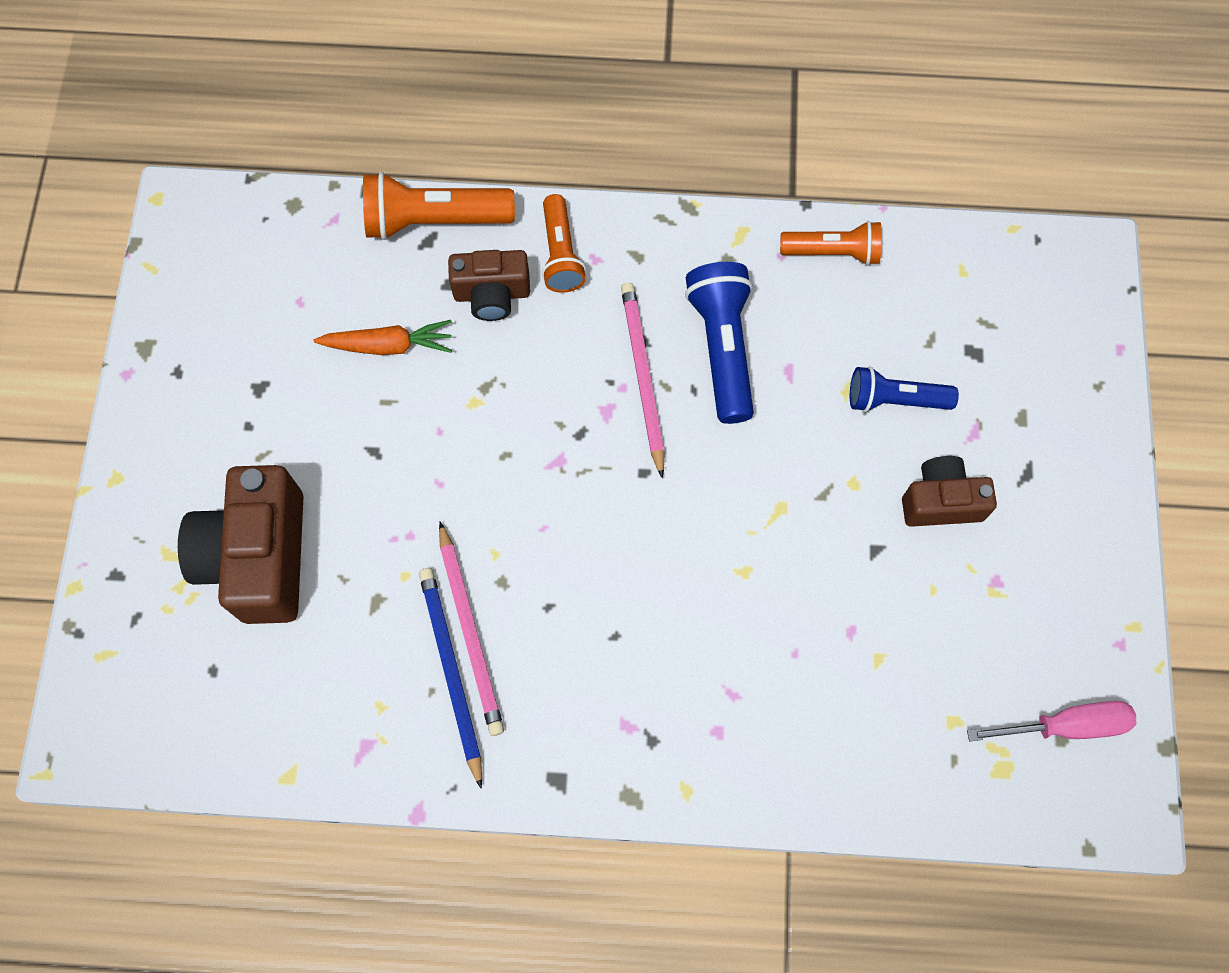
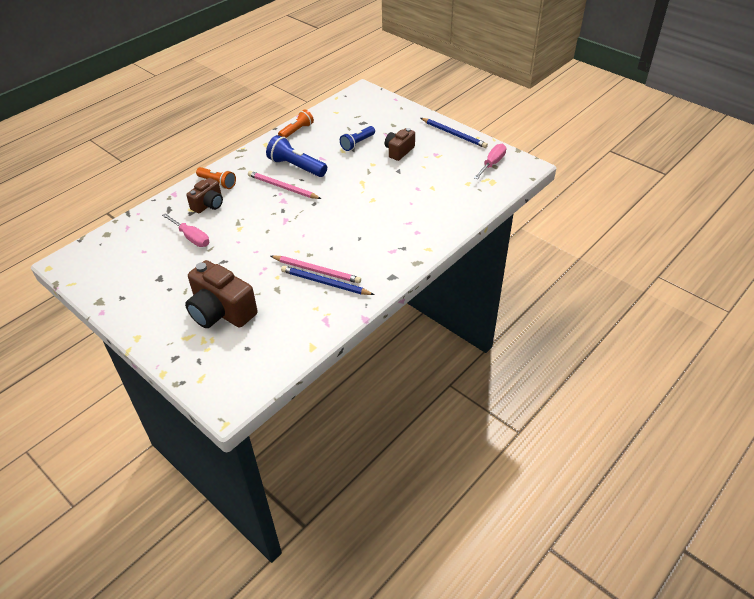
camera: 50 degrees left, 25 degrees down
orange carrot [314,320,452,355] -> pink screwdriver [162,213,210,247]
orange flashlight [363,172,515,240] -> none
none -> blue pencil [421,118,488,148]

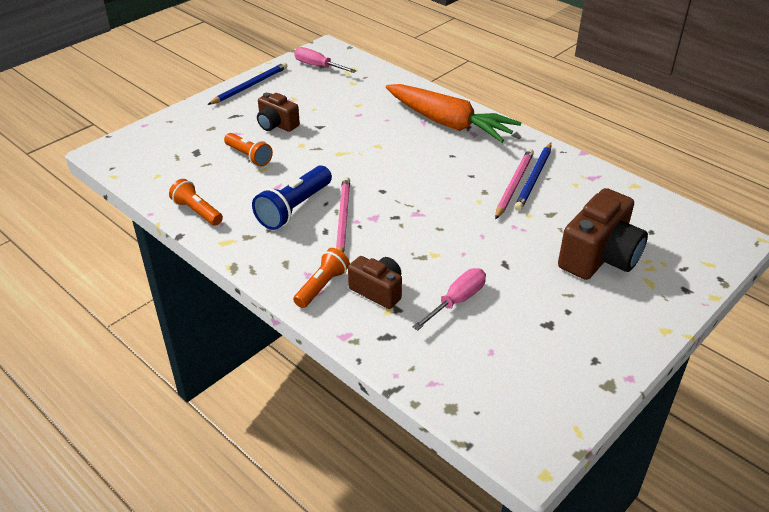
camera: 90 degrees left, 5 degrees down
pink pencil [248,171,321,199] -> pink pencil turned 150 degrees clockwise [336,177,350,253]
blue flashlight [340,126,375,151] -> orange flashlight [224,133,273,166]
none -> orange carrot [386,84,522,143]

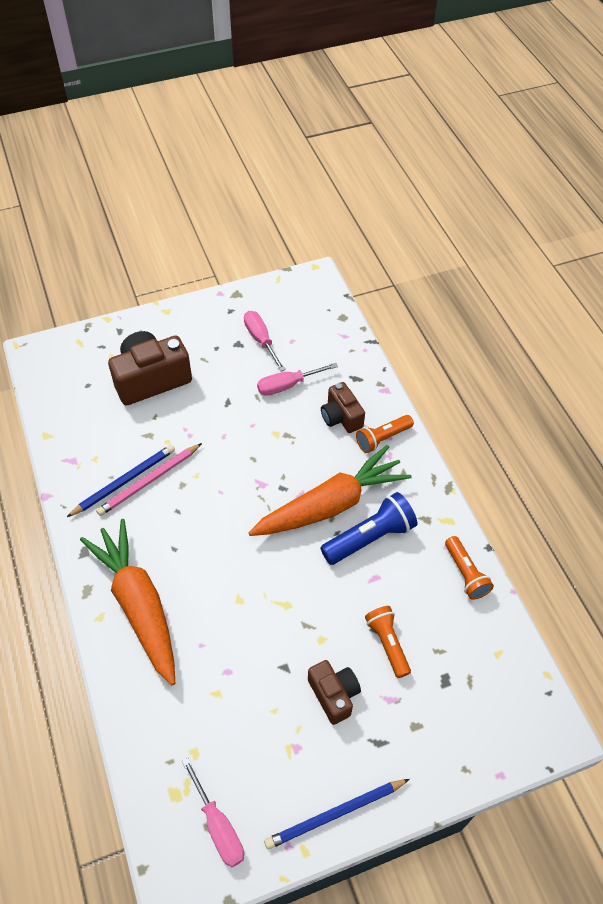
camera: 155 degrees left, 15 degrees up
pink pencil [336,177,350,253] -> orange carrot [248,445,412,536]
none -> pink screwdriver [244,311,286,371]

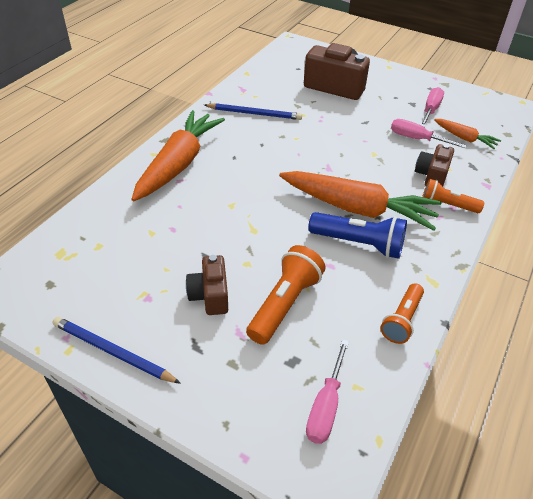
camera: 50 degrees right, 10 degrees down
pink pencil [96,443,202,516] -> none
pink screwdriver [182,757,244,867] -> pink screwdriver moved to [306,339,349,444]
brown camera [308,660,361,725] -> brown camera turned 150 degrees clockwise [186,255,228,315]
orange flashlight [365,606,411,678] -> orange flashlight [246,245,325,345], size x1.51
none -> orange carrot [434,119,501,149]

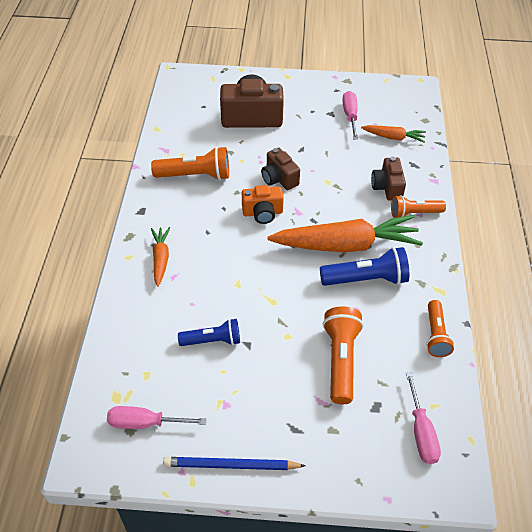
camera: 25 degrees left, 5 degrees up
orange carrot [131,110,225,201] -> orange carrot [151,227,170,287], size x0.49
brown camera [186,255,228,315] -> brown camera moved to [261,148,300,190]
blue pencil [204,103,302,120] -> orange flashlight [151,146,229,180]
pink screwdriver [391,119,467,148] -> pink screwdriver moved to [107,406,207,429]
none -> blue flashlight [178,319,240,346]
none -> orange camera [242,185,284,224]

